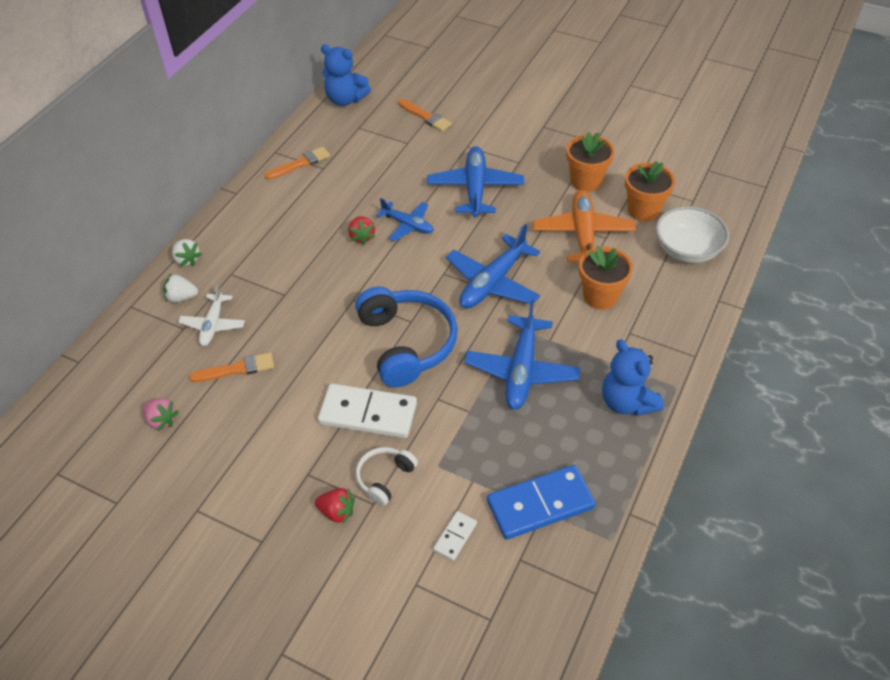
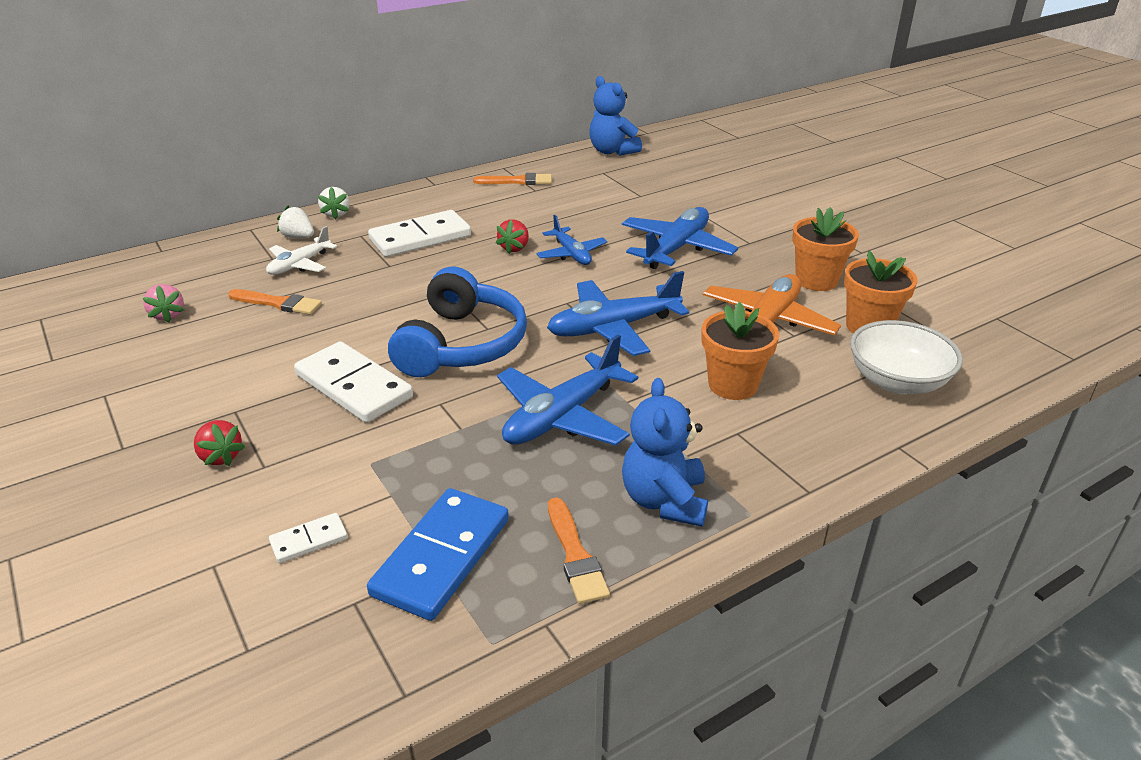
camera: 30 degrees right, 15 degrees down
white headphones [356,447,418,506] -> none
orange brush [398,99,452,131] -> orange brush moved to [548,497,610,604]
blue domino [487,465,596,540] -> blue domino turned 75 degrees counterclockwise [367,488,509,621]
none -> white domino [368,210,471,257]

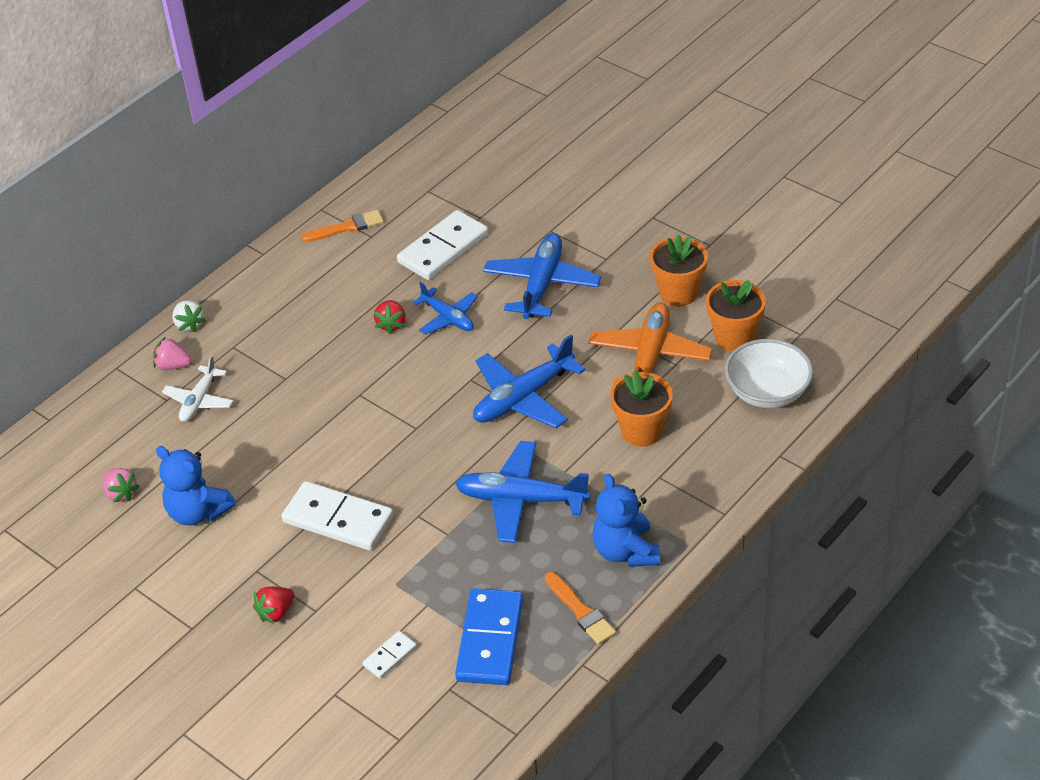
camera: 15 degrees left, 10 degrees up
red strawberry [194,420,245,466] -> red strawberry turned 105 degrees clockwise [253,587,294,624]
orange brush [228,289,322,315] -> none
white strawberry [277,206,314,238] -> pink strawberry [153,337,192,370]
white domino [368,210,471,257] -> white domino moved to [397,210,488,280]
blue headphones [388,267,527,377] -> none
blue plane [497,335,638,446] -> blue plane turned 75 degrees clockwise [455,441,590,543]
blue teddy bear [589,76,642,156] -> blue teddy bear moved to [156,446,236,525]

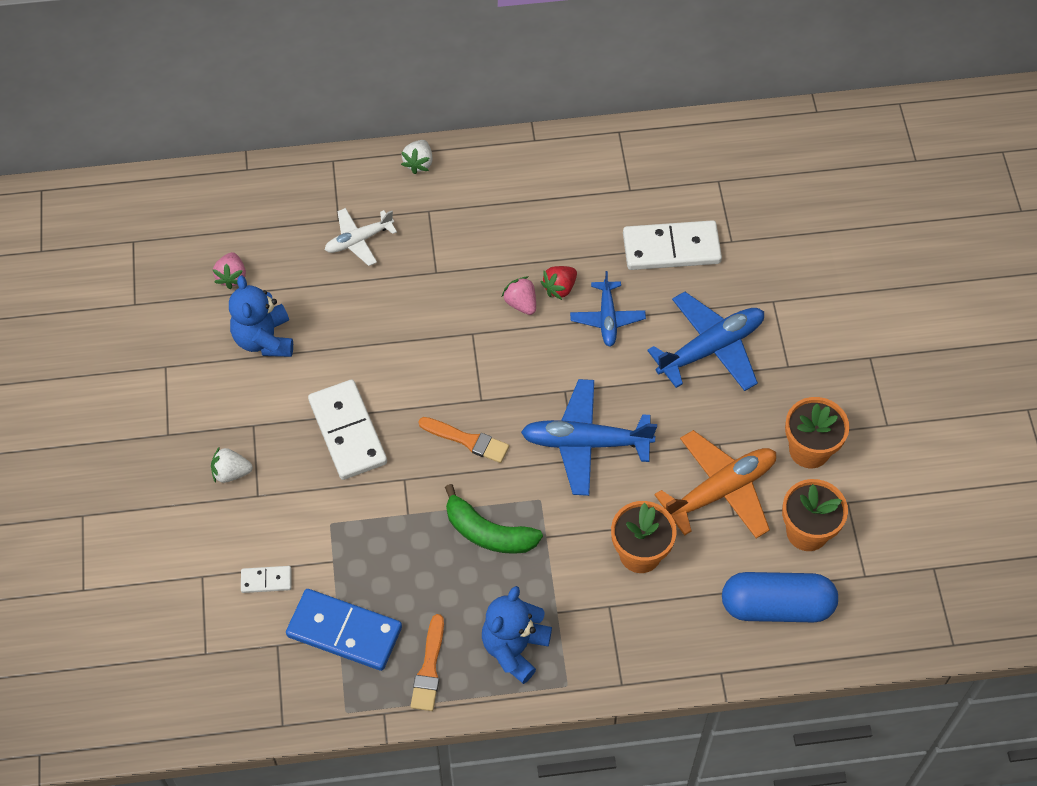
camera: 40 degrees right, 15 degrees up
pink strawberry [153,337,192,370] -> pink strawberry moved to [502,276,536,315]
red strawberry [253,587,294,624] -> white strawberry [211,446,253,483]
orange brush [301,210,384,242] -> orange brush moved to [418,417,509,463]
blue plane [455,441,590,543] -> green banana [445,484,543,554]
blue domino [455,588,523,685] -> blue domino turned 60 degrees clockwise [286,589,402,671]
white bowl [725,339,813,408] -> blue capsule [722,572,838,622]

